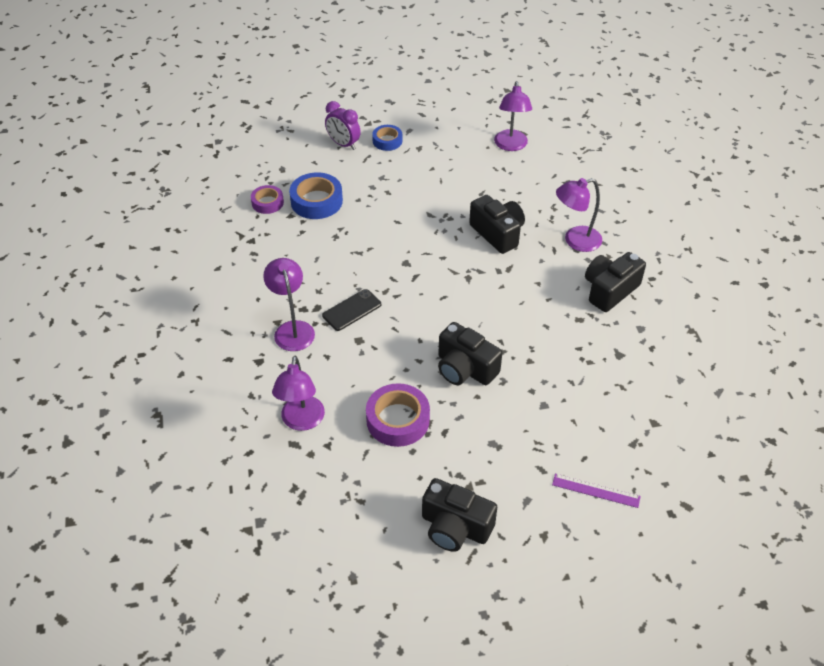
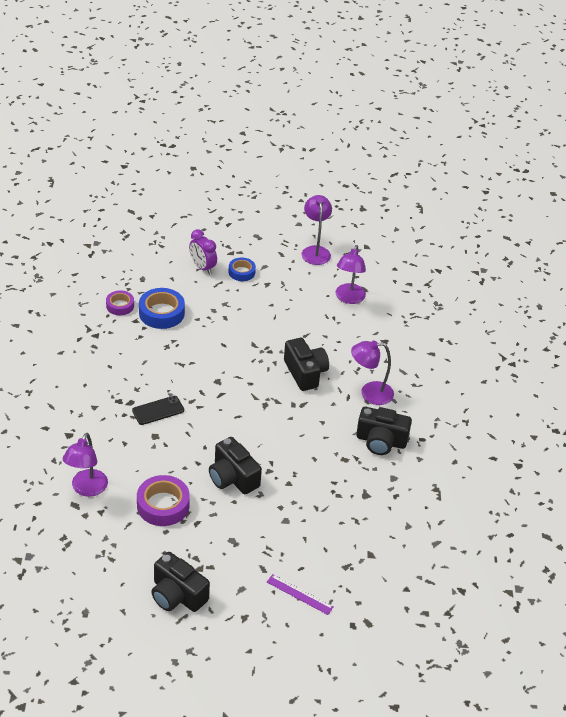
camera: 10 degrees right, 5 degrees down
purple lamp [263,258,315,351] -> purple lamp moved to [302,195,332,265]
black camera [585,252,646,312] -> black camera turned 135 degrees counterclockwise [356,407,412,455]

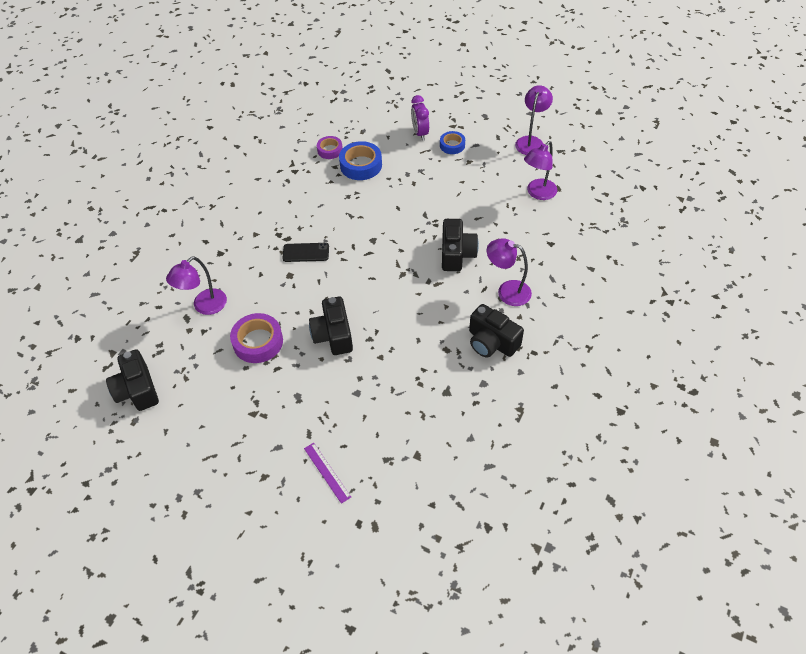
camera: 30 degrees right, 10 degrees up
black camera [151,552,210,612] -> black camera moved to [106,349,159,411]

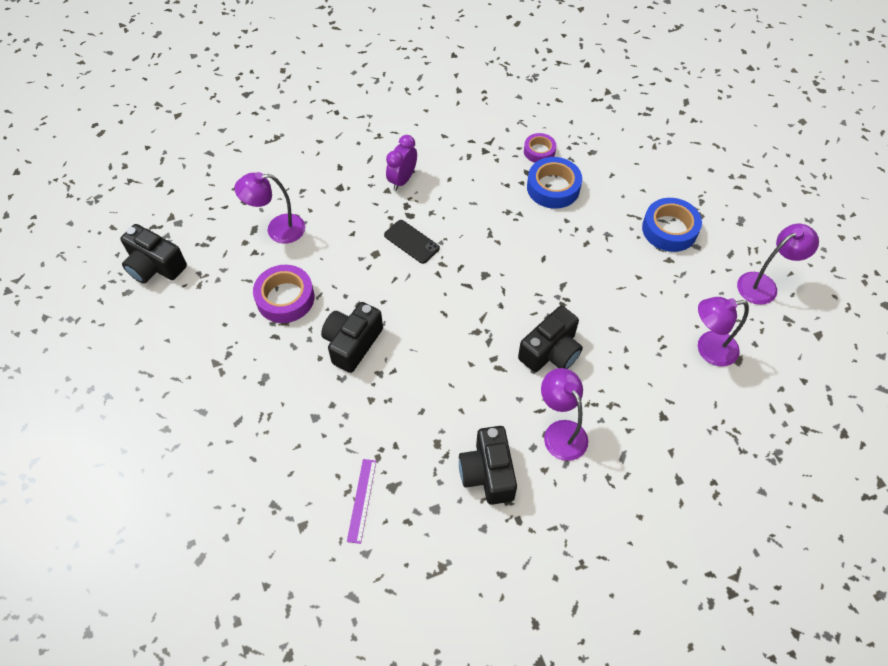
camera: 40 degrees right, 5 degrees up
black camera [106,349,159,411] -> black camera turned 75 degrees counterclockwise [120,224,187,284]
purple ruler [304,443,351,504] -> purple ruler moved to [347,459,376,544]
purple clock [411,95,429,141] -> purple clock moved to [386,135,417,191]
blue tape [440,131,465,154] -> blue tape [642,198,702,252], size x1.63

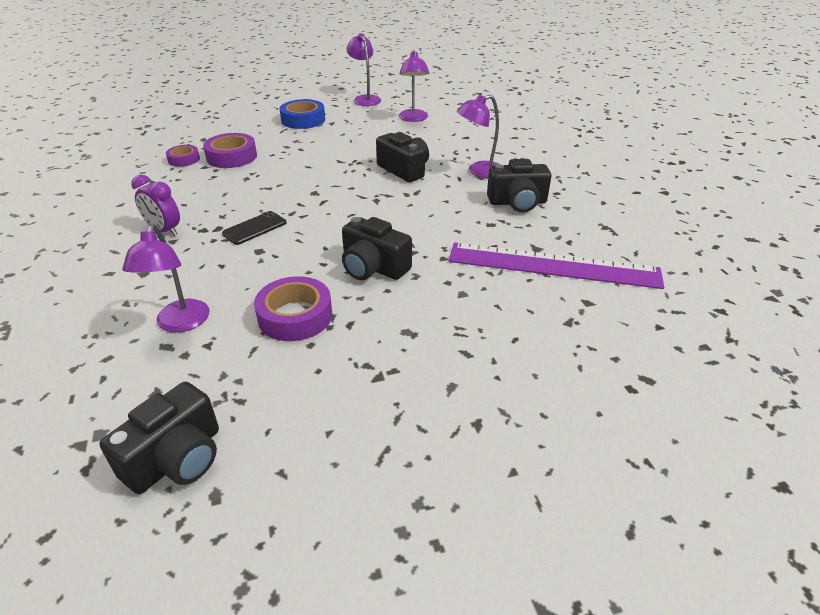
camera: 85 degrees left, 20 degrees down
purple ruler [347,459,376,544] -> purple ruler [448,243,664,289], size x2.42
blue tape [527,157,582,209] -> purple tape [203,133,257,168]

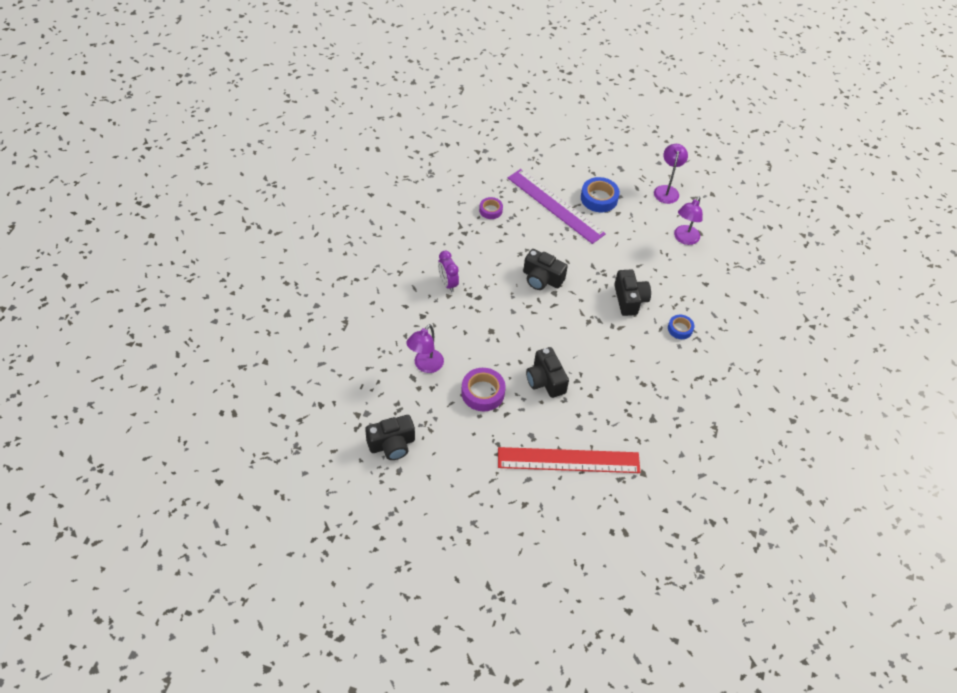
camera: 30 degrees right, 15 degrees up
purple tape [203,133,257,168] -> none
black phone [222,211,286,245] -> none
purple ruler [448,243,664,289] -> purple ruler moved to [508,169,606,244]
purple lamp [456,94,499,178] -> blue tape [668,315,694,339]
black camera [487,159,551,213] -> black camera moved to [523,249,568,290]
none -> red ruler [498,447,640,473]

